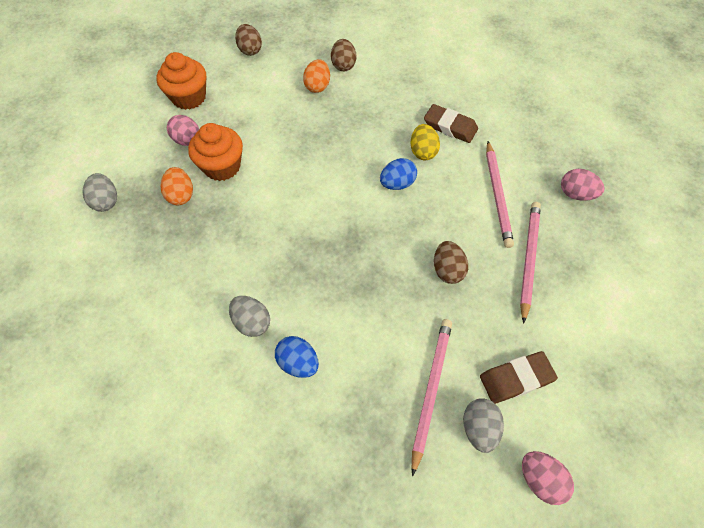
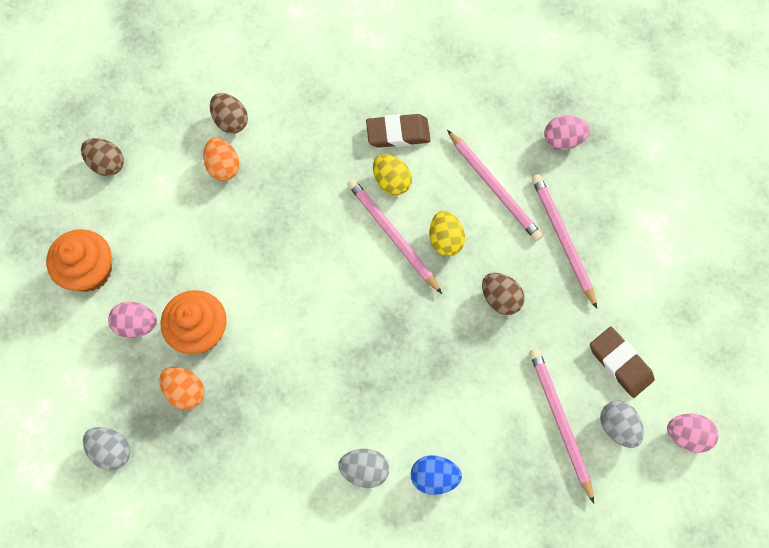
camera: 35 degrees left, 10 degrees up
blue egg [380,158,417,190] -> pink pencil [347,179,442,294]
brown eraser [480,351,558,404] -> brown eraser turned 75 degrees counterclockwise [590,327,655,398]
none -> yellow egg [429,211,465,257]

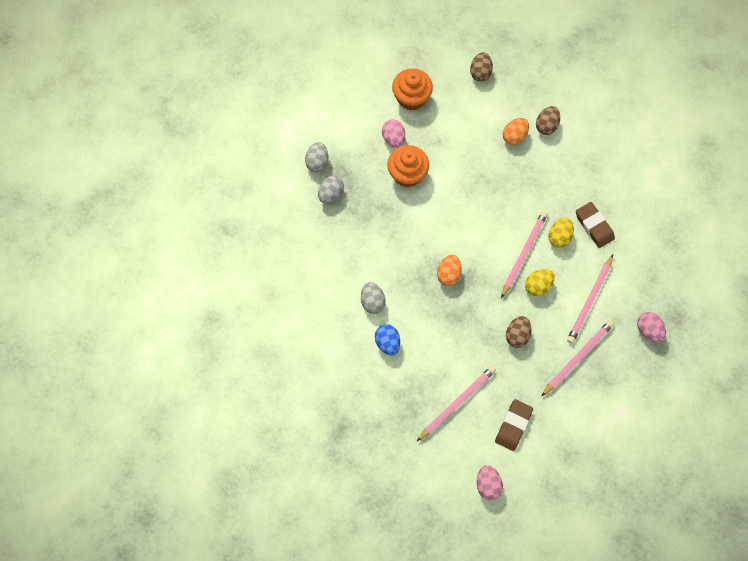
camera: 65 degrees right, 0 degrees up
orange egg [160,367,204,410] -> orange egg moved to [437,255,462,286]
grey egg [600,400,644,448] -> grey egg moved to [318,176,344,203]

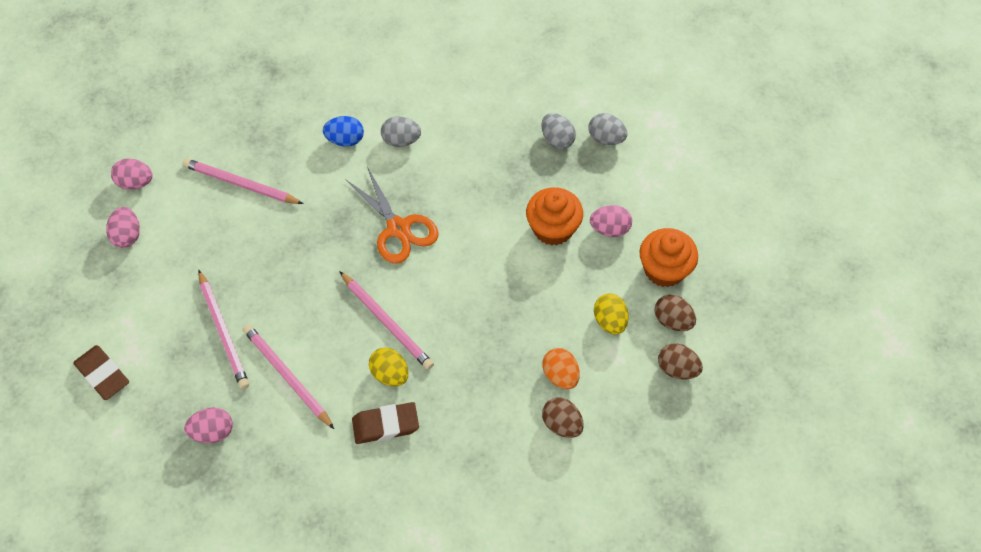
camera: 110 degrees right, 10 degrees down
pink pencil [417,366,496,441] -> pink pencil turned 135 degrees clockwise [182,158,303,204]
orange egg [437,255,462,286] -> orange scissors [345,167,439,264]
brown eraser [495,399,533,451] -> brown eraser moved to [73,345,129,400]
brown egg [506,316,532,348] -> brown egg moved to [654,295,696,331]
yellow egg [525,269,555,296] -> yellow egg moved to [594,293,628,335]
none -> pink egg [106,207,140,248]

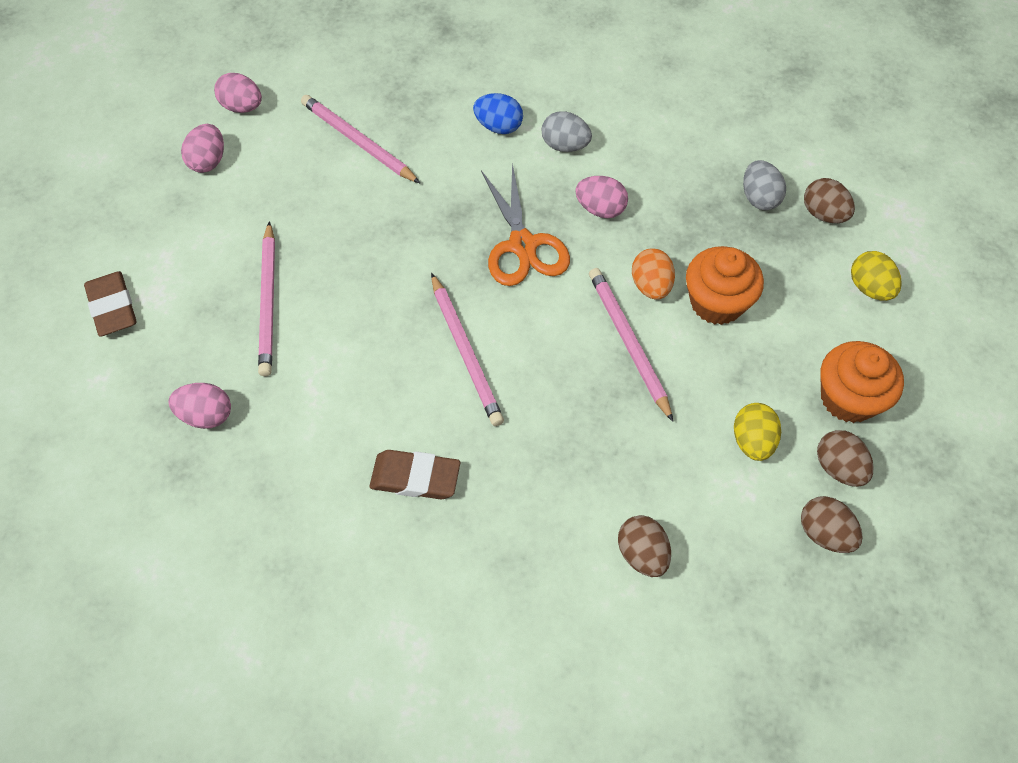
camera: 20 degrees right, 0 degrees up
pink pencil [243,324,334,429] -> pink pencil moved to [589,268,673,422]
yellow egg [369,348,408,386] -> yellow egg moved to [851,251,902,301]
orange egg [542,348,580,389] -> orange egg moved to [632,248,675,300]
grey egg [589,113,627,145] -> brown egg [804,178,855,223]
pink egg [590,205,632,237] -> pink egg moved to [575,176,628,218]

